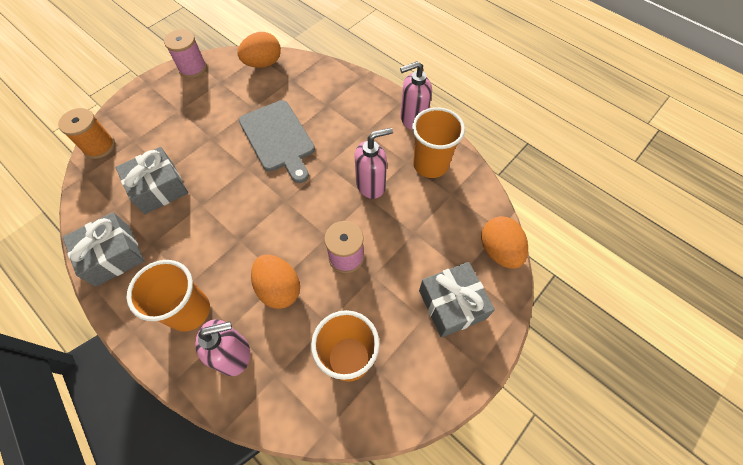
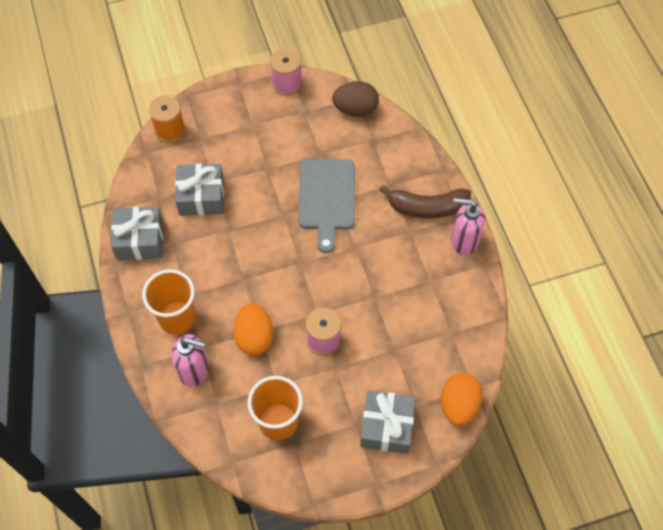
camera: 30 degrees right, 0 degrees up
orange egg [237,32,281,68] -> brown egg [332,81,379,117]
pink soap dispenser [355,128,393,199] -> none
orange cup [412,107,465,178] -> none
none -> brown banana [380,185,471,218]

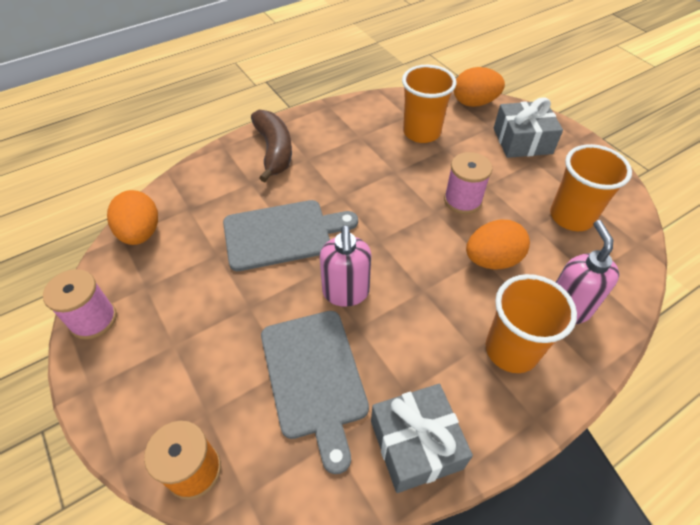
camera: 105 degrees left, 10 degrees down
grey gift [175,164,224,216] -> grey cutting board [261,311,369,474]
brown egg [332,81,379,117] -> orange egg [107,190,158,245]
pink soap dispenser [451,198,485,255] -> pink soap dispenser moved to [320,225,371,307]
none -> orange cup [402,65,456,143]

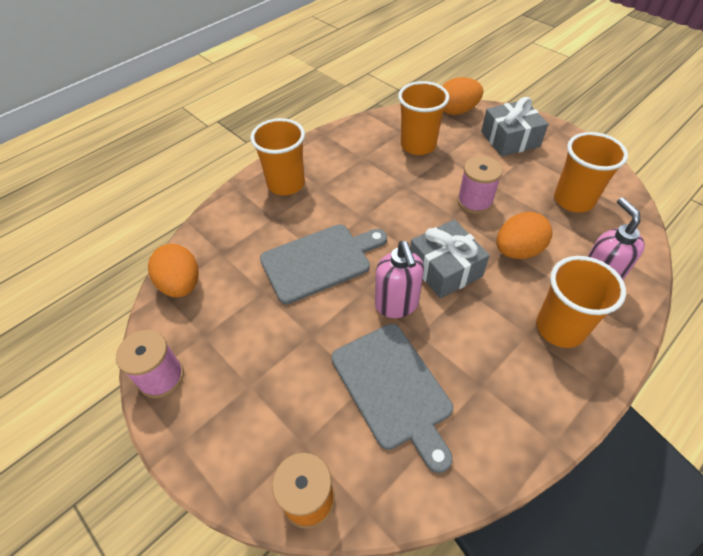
camera: 10 degrees left, 0 degrees up
brown banana [251,110,292,182] -> orange cup [250,118,305,195]
grey gift [371,384,473,493] -> grey gift moved to [410,219,490,299]

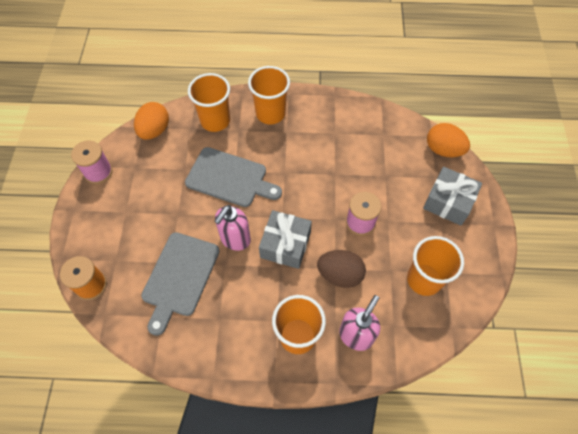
camera: 45 degrees right, 10 degrees up
orange cup [398,81,449,155] -> orange cup moved to [188,73,230,132]
orange egg [496,212,553,259] -> brown egg [317,250,366,288]

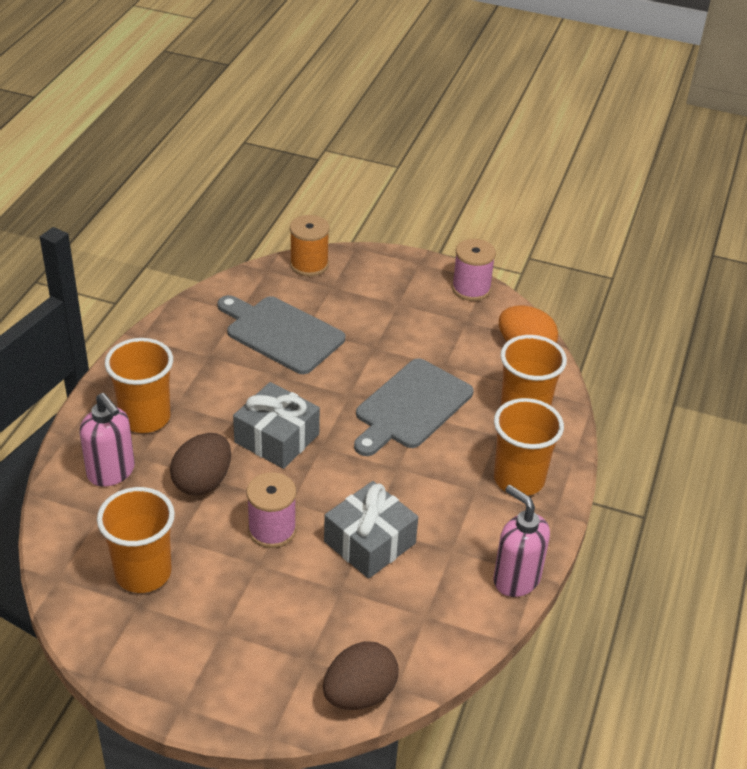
camera: 105 degrees right, 20 degrees down
pink soap dispenser [214,205,251,251] -> pink soap dispenser moved to [493,485,550,597]
grey gift [423,167,482,226] -> grey gift moved to [324,481,418,579]
orange egg [427,123,470,157] -> brown egg [323,641,399,710]

